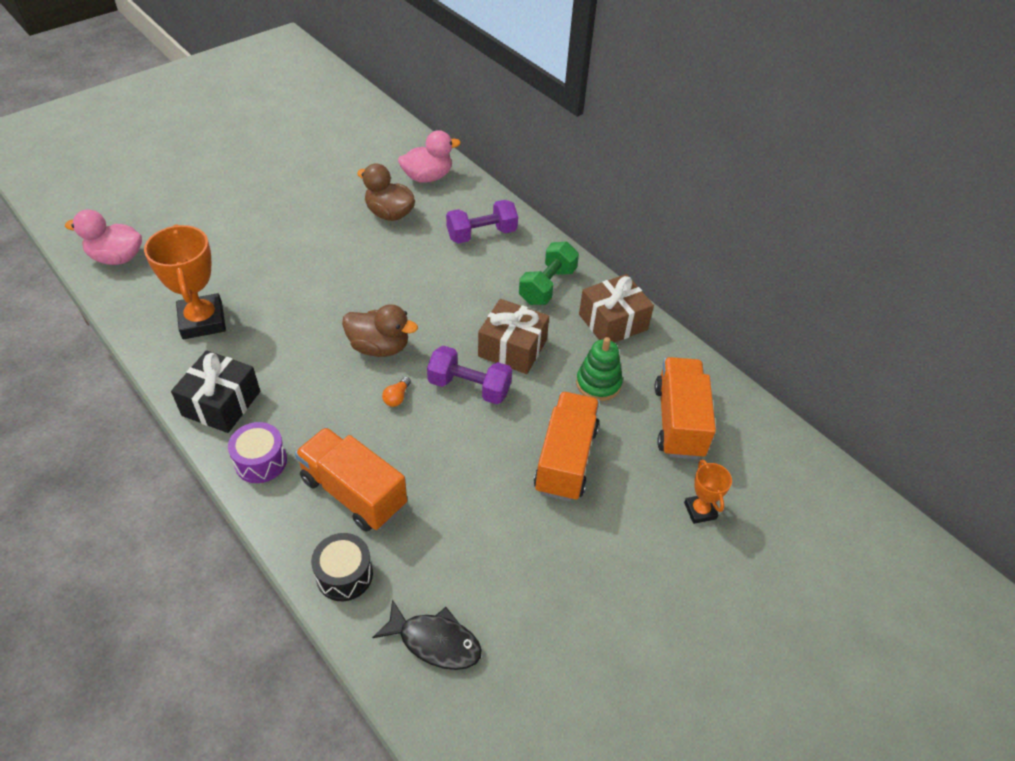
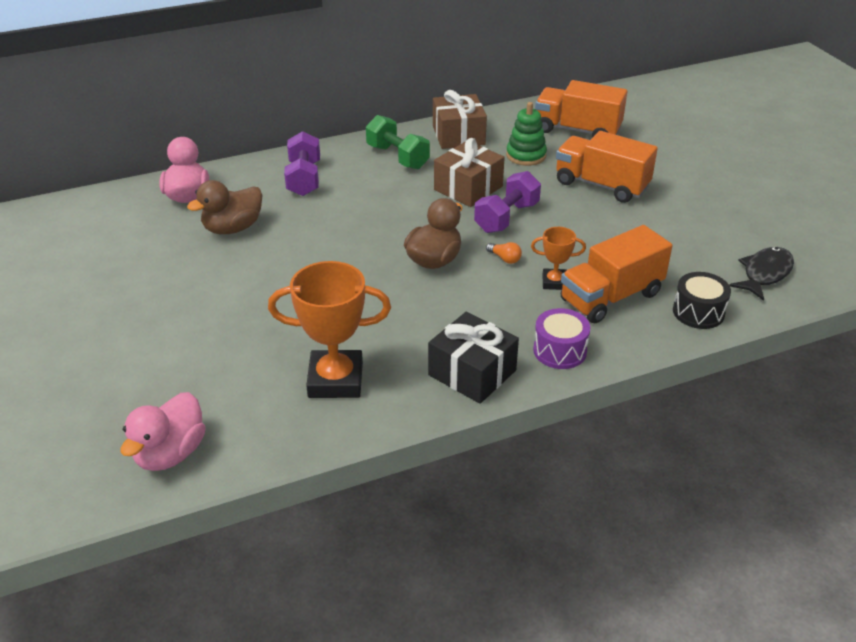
camera: 70 degrees left, 10 degrees down
orange trophy [684,459,732,524] -> orange trophy moved to [531,227,586,290]

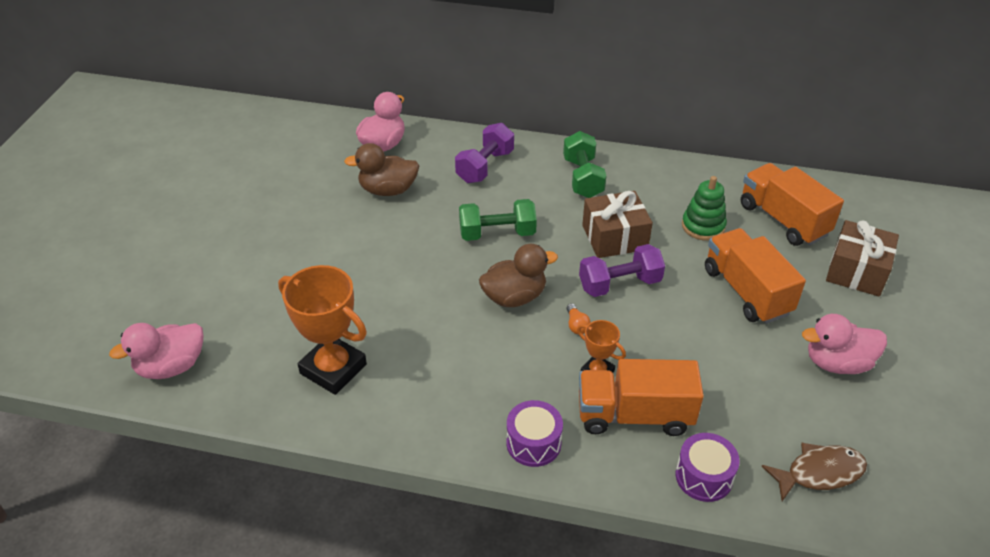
camera: 35 degrees right, 5 degrees up
black gift [428,311,519,404] -> none
brown gift [433,90,487,149] -> brown gift moved to [826,220,899,297]
black drum [673,272,731,329] -> purple drum [676,433,740,502]
black fish [729,247,794,301] -> brown fish [761,443,867,501]
none -> green dumbbell [459,199,537,241]
none -> pink duck [802,314,887,374]

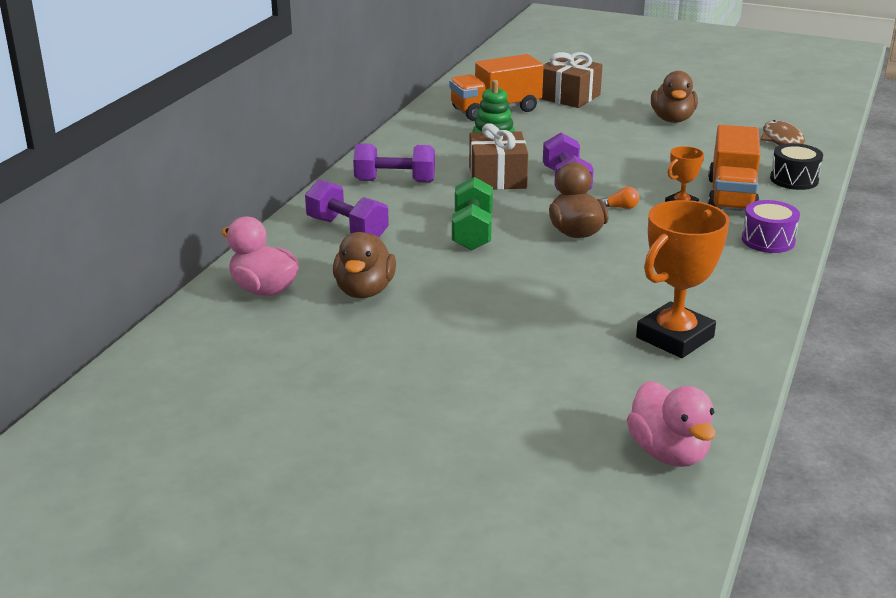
camera: 80 degrees left, 15 degrees down
green dumbbell [563,131,606,198] -> purple dumbbell [353,143,435,183]
purple drum [676,433,740,502] -> black drum [770,143,823,190]
orange truck [705,228,806,324] -> none
pink duck [802,314,887,374] -> brown duck [651,71,698,123]

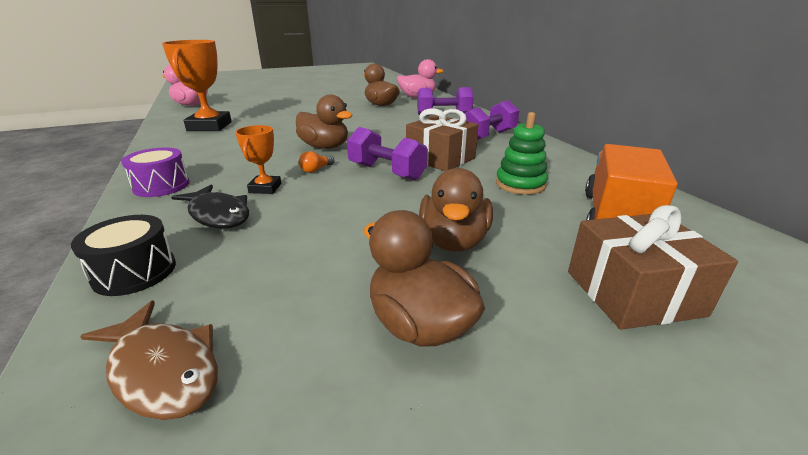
camera: 135 degrees right, 0 degrees up
green dumbbell [452,177,493,251] -> none
orange truck [707,125,760,211] -> black fish [171,184,249,228]
none -> brown duck [419,168,493,252]

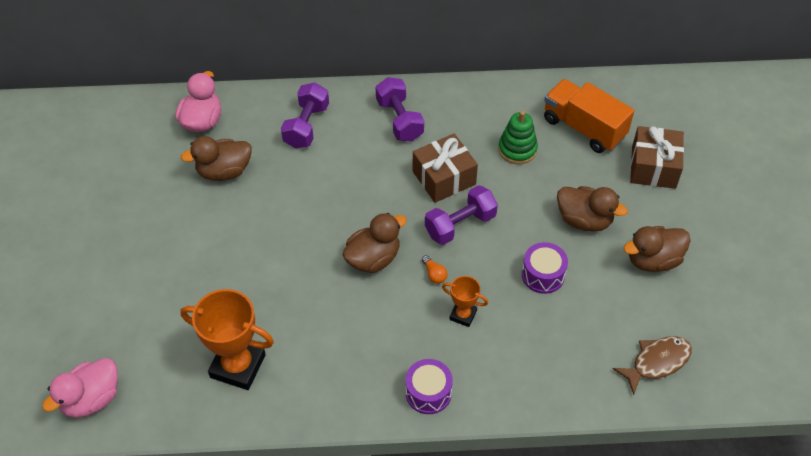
camera: 70 degrees left, 25 degrees up
black drum [71,215,176,296] -> none
black fish [171,184,249,228] -> none
none -> purple drum [522,242,568,294]

